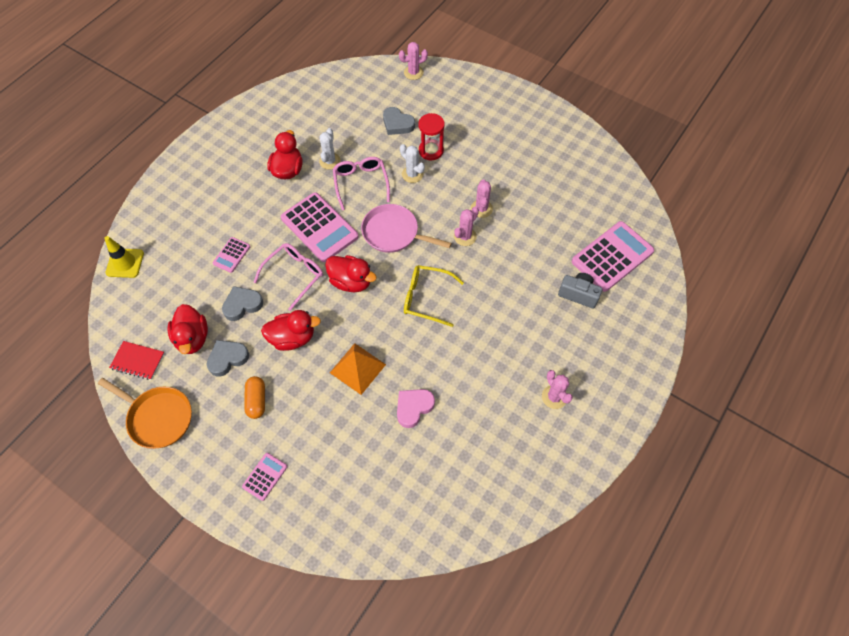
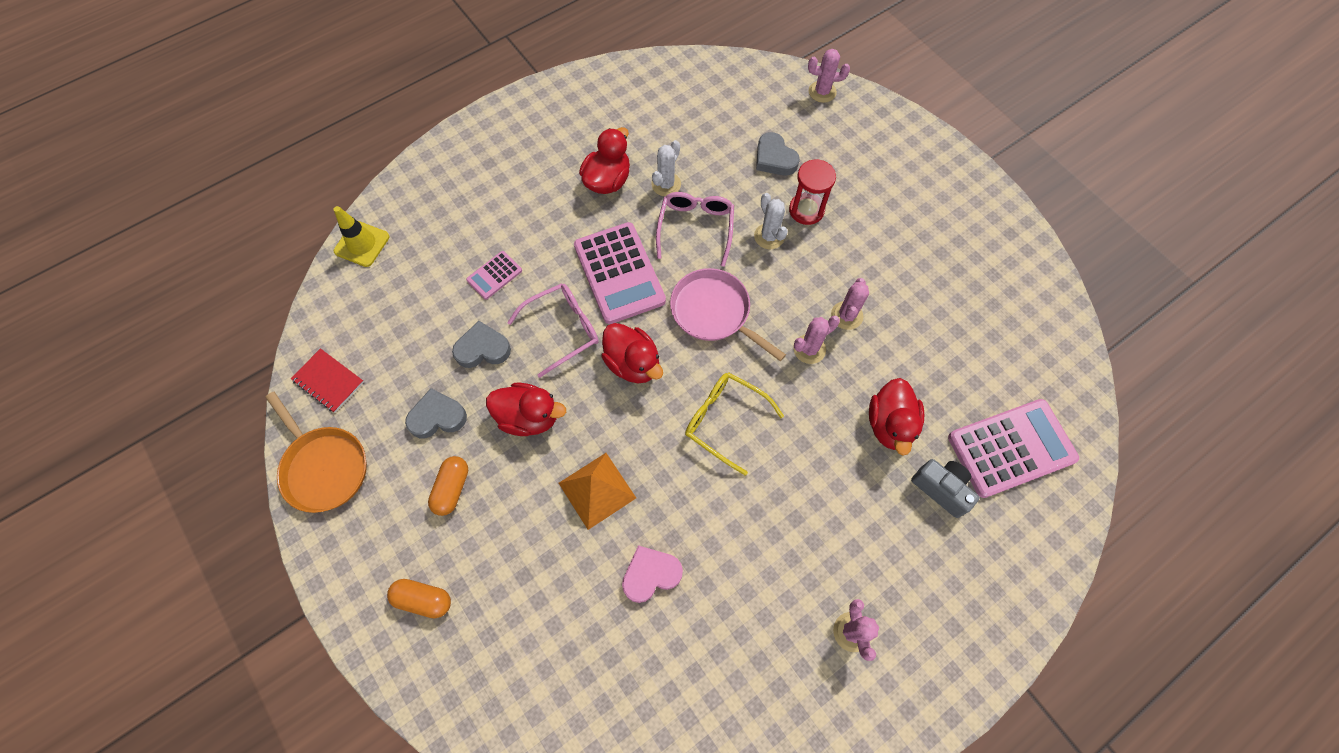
camera: 20 degrees right, 5 degrees up
red duck [168,304,208,354] -> red duck moved to [869,378,924,456]
pink calculator [242,453,287,501] -> orange capsule [387,579,451,618]

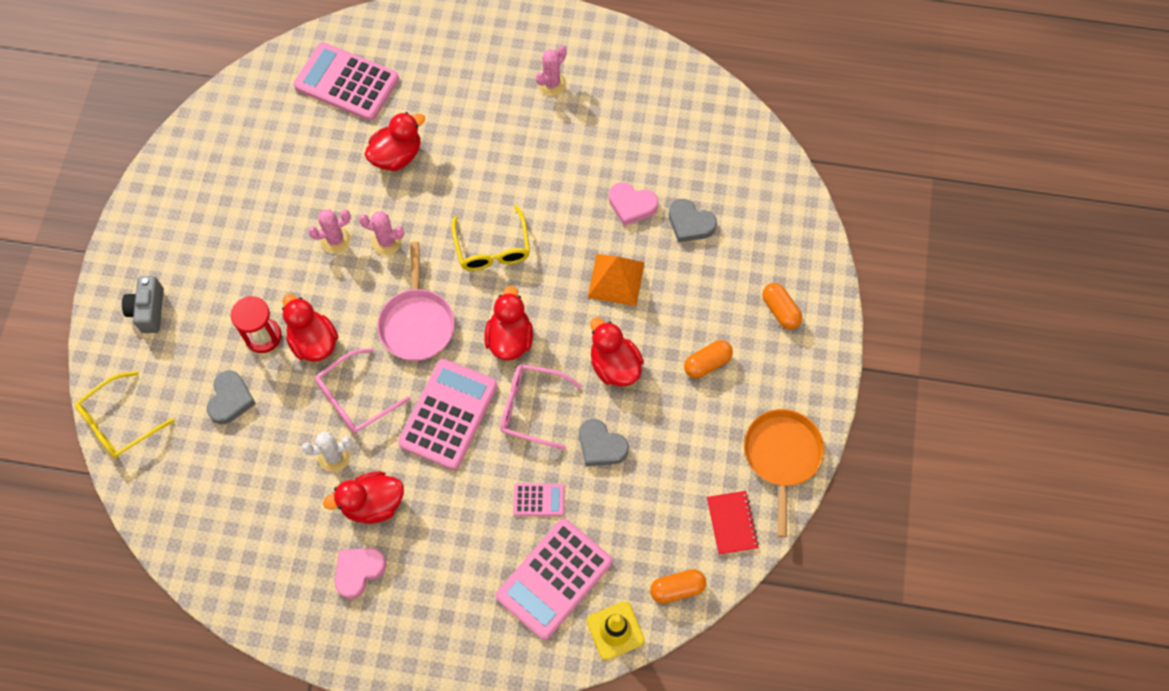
camera: 135 degrees left, 0 degrees up
grey heart [405,388,467,438] -> grey heart moved to [669,199,717,242]
white cactus [754,193,788,249] -> red duck [282,294,338,362]
pink cactus [808,49,850,103] -> yellow glasses [75,371,175,459]
grey camera [911,459,980,518] -> grey camera moved to [122,276,164,333]
none -> pink heart [334,548,386,599]
none -> pink calculator [495,519,612,640]
none -> orange capsule [650,569,706,604]

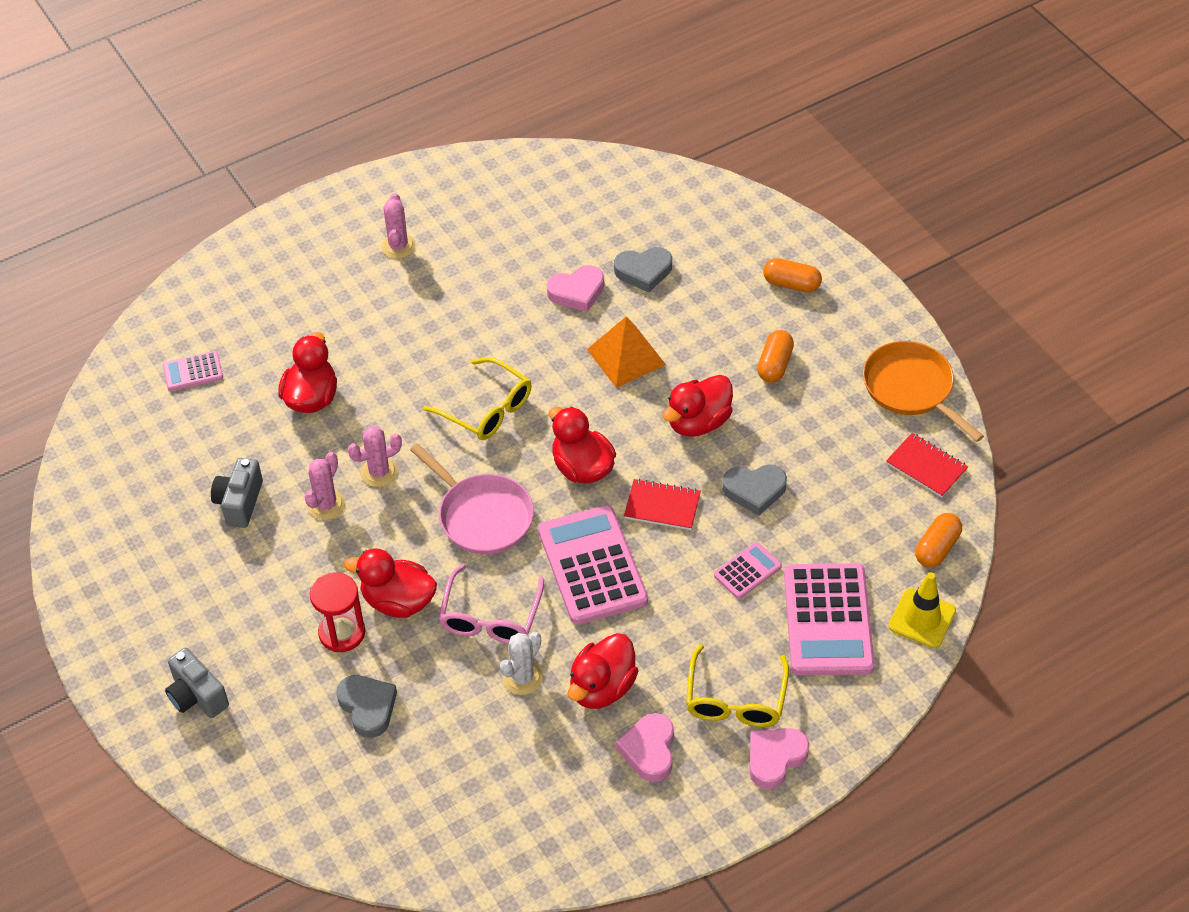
camera: 40 degrees left, 15 degrees down
yellow glasses [75,371,175,459] -> yellow glasses moved to [686,644,789,727]
pink calculator [294,42,399,121] -> pink calculator [163,351,223,391], size x0.49
pink glasses [500,364,583,450] -> red notebook [624,479,701,530]
red duck [590,317,644,387] -> red duck turned 60 degrees counterclockwise [662,375,733,437]
none -> grey camera [211,458,263,528]
none -> pink heart [749,728,810,789]

